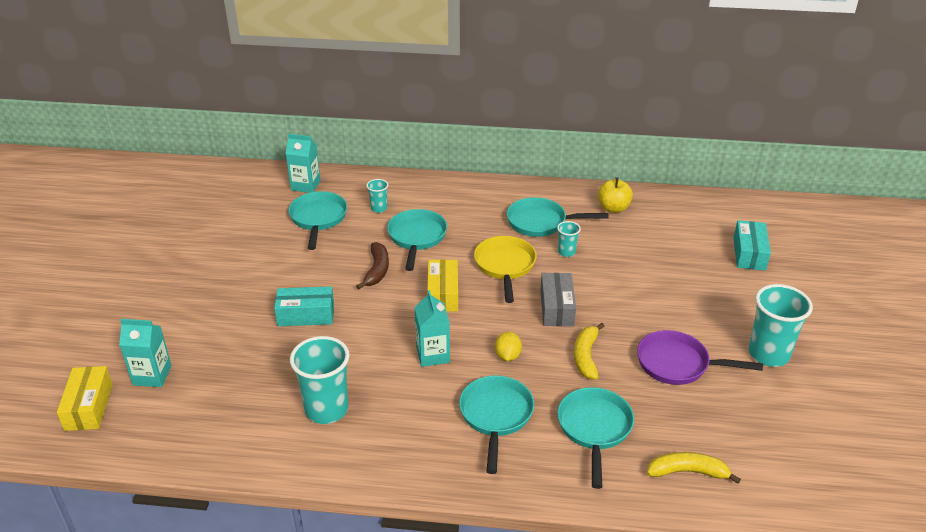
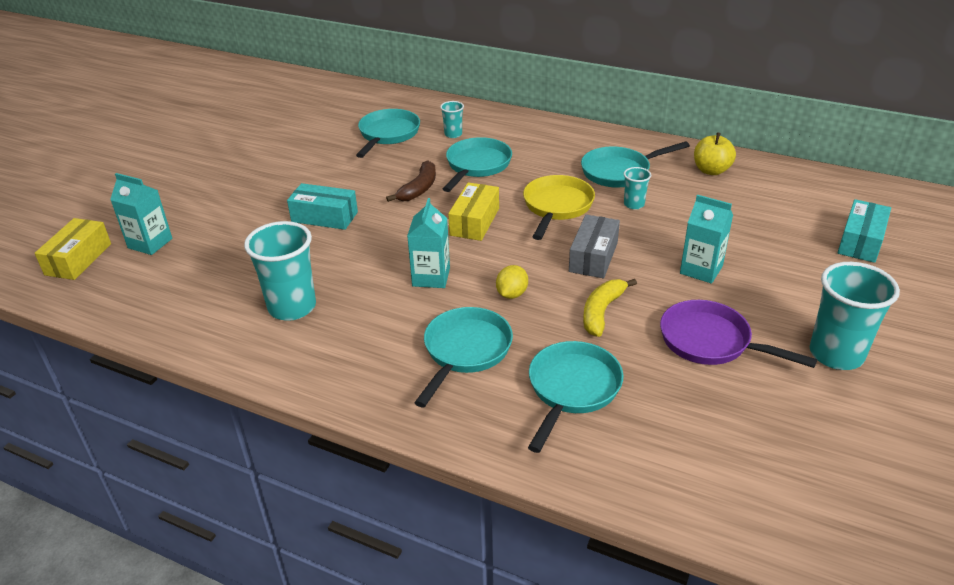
camera: 20 degrees right, 0 degrees up
turquoise carton [286,134,321,193] -> turquoise carton moved to [680,195,733,284]
turquoise pan [507,197,608,237] -> turquoise pan turned 45 degrees counterclockwise [581,141,690,188]
yellow banana [647,452,741,484] -> none

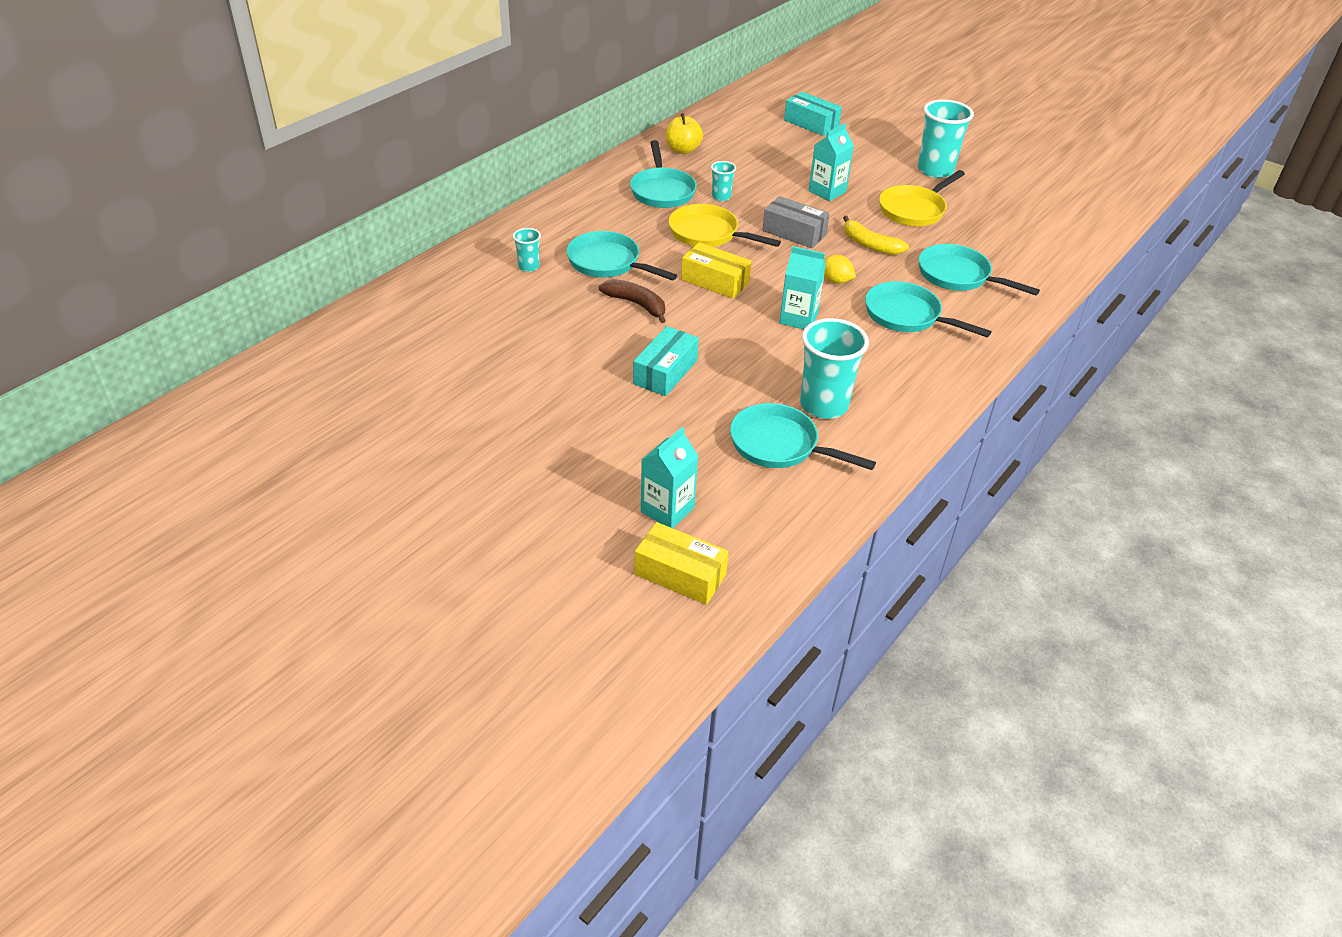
camera: 80 degrees left, 5 degrees up
turquoise pan [356,109,420,158] -> turquoise pan moved to [730,403,876,470]
purple pan [660,300,817,368] -> yellow pan [879,170,965,226]

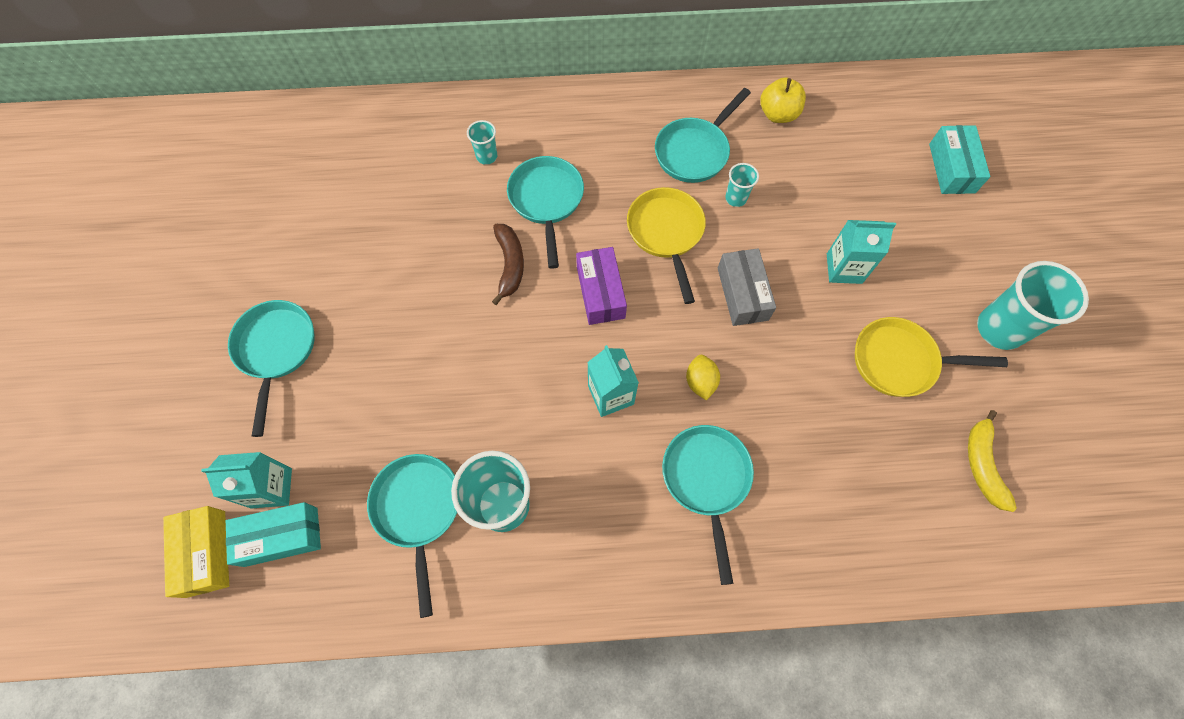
camera: 50 degrees right, 25 degrees up
turquoise box [633,326,699,396] -> turquoise box moved to [226,502,321,567]
yellow box [681,242,751,299] -> purple box [576,247,627,325]
yellow banana [843,216,909,255] -> yellow banana moved to [968,410,1017,512]
turquoise pan [919,244,1040,295] -> turquoise pan moved to [228,300,315,437]

